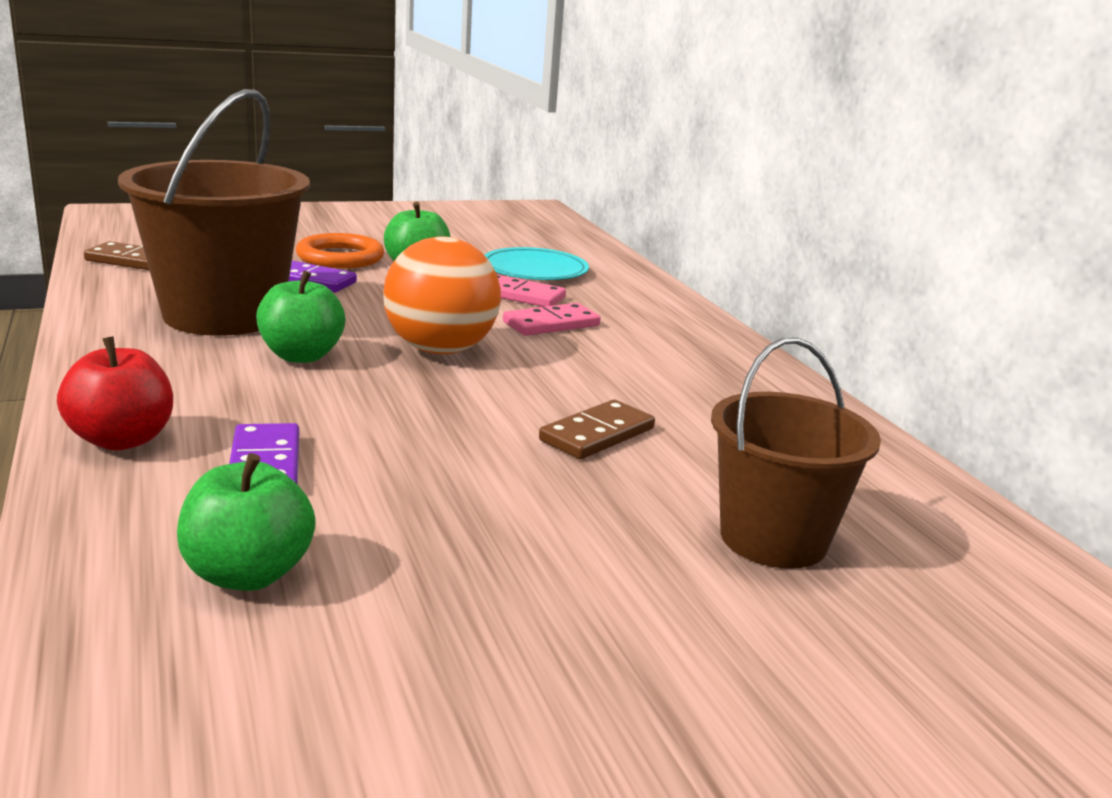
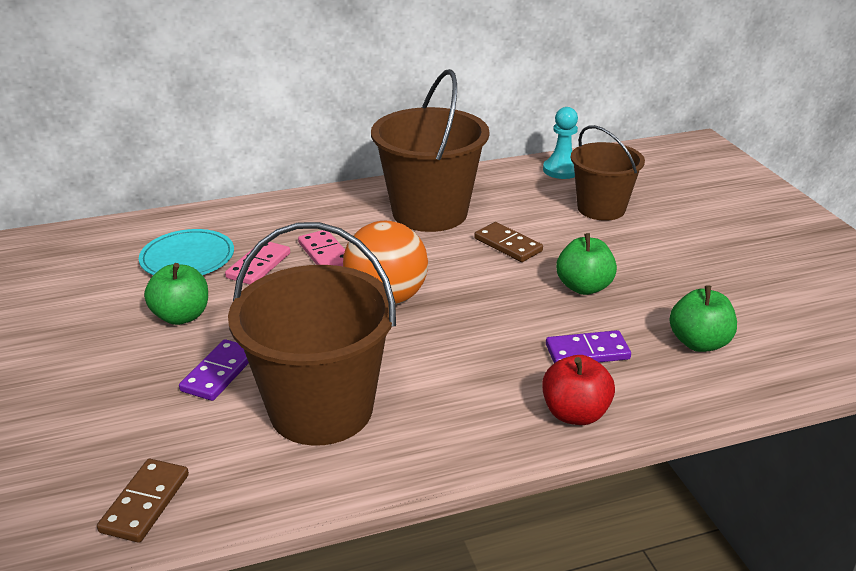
camera: 85 degrees left, 10 degrees up
green apple [256,270,345,363] -> green apple moved to [556,233,617,295]
orange ring [296,233,384,268] -> none
none -> brown bucket [371,69,490,232]
none -> turquoise pawn [543,107,578,179]

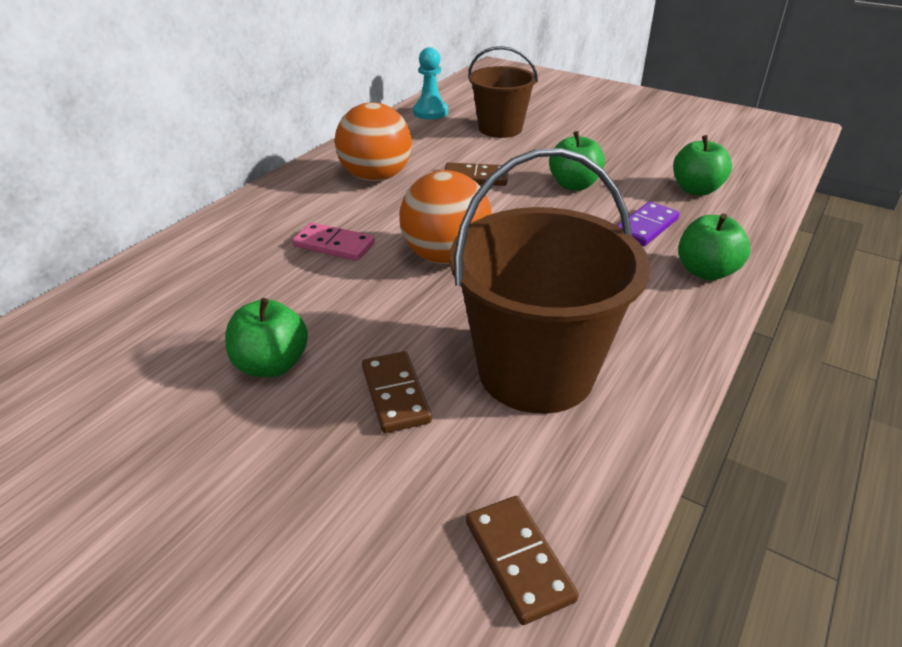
camera: 40 degrees left, 5 degrees up
turquoise plate [139,229,234,275] -> none
purple domino [179,339,249,401] -> brown domino [362,351,432,433]
pink domino [225,242,290,285] -> none
brown bucket [371,69,490,232] -> orange ball [335,102,412,182]
red apple [542,355,615,425] -> green apple [678,213,750,280]

